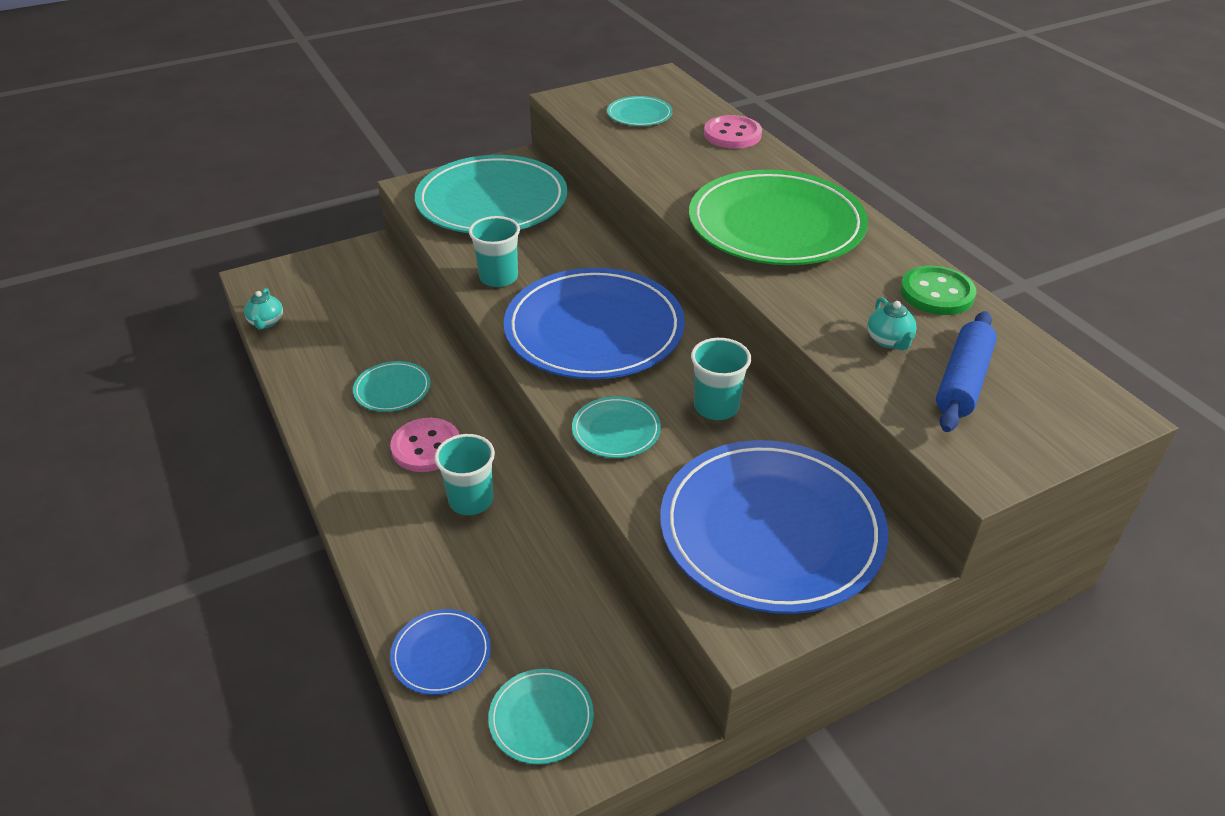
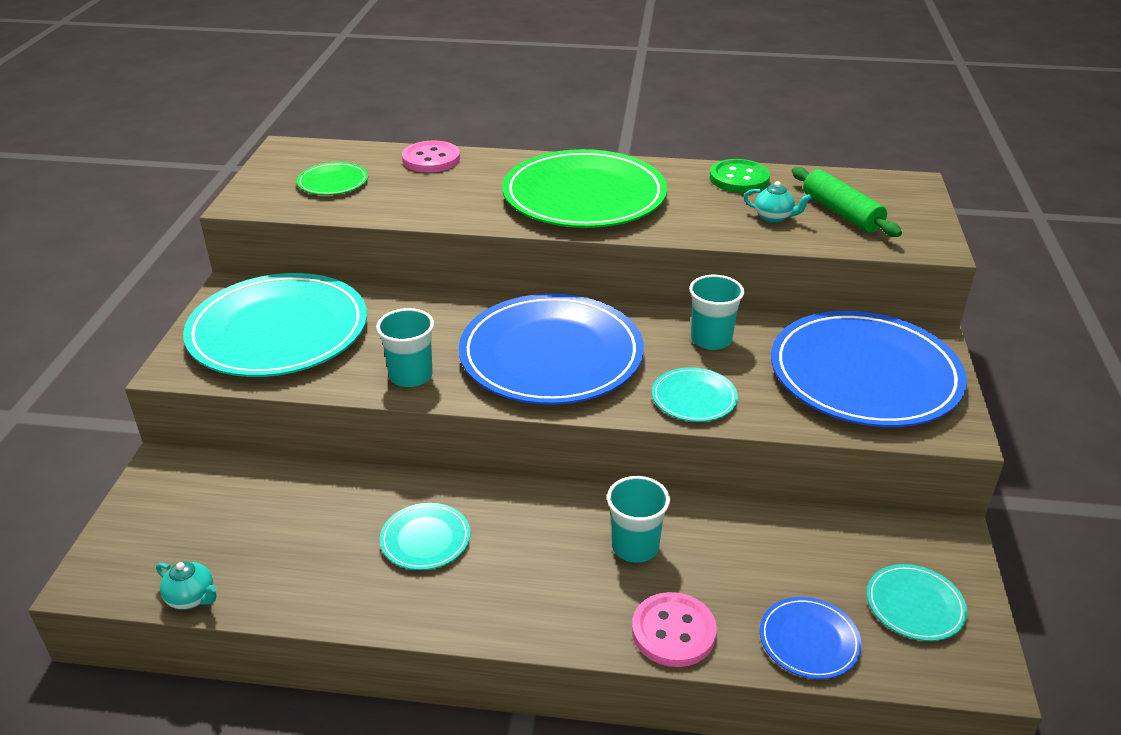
camera: 55 degrees left, 5 degrees down
pink button [390,418,459,472] -> pink button moved to [632,592,717,667]
turquoise plate [607,96,673,126] -> green plate [297,162,368,195]
blue rolling pin [936,311,997,432] -> green rolling pin [792,167,902,237]

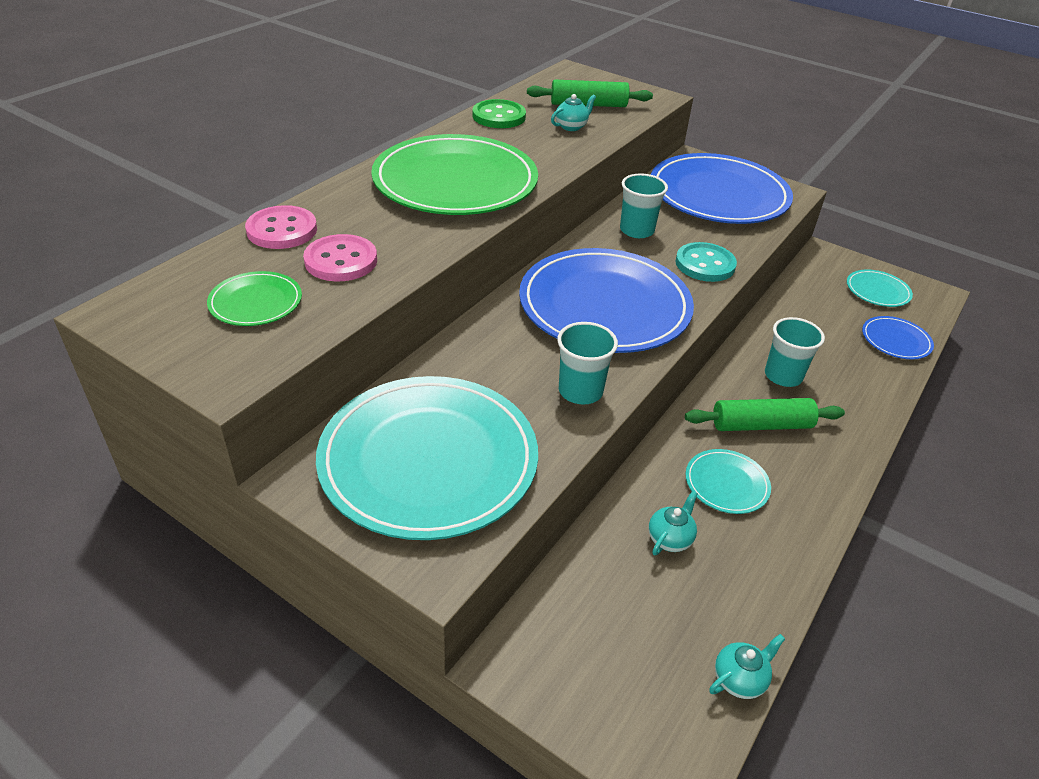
camera: 65 degrees left, 5 degrees up
pink button [632,592,717,667] -> pink button moved to [303,234,377,282]
turquoise plate [652,367,738,422] -> turquoise button [675,242,737,282]
none -> turquoise teapot [649,491,698,555]
none -> green rolling pin [685,398,845,431]

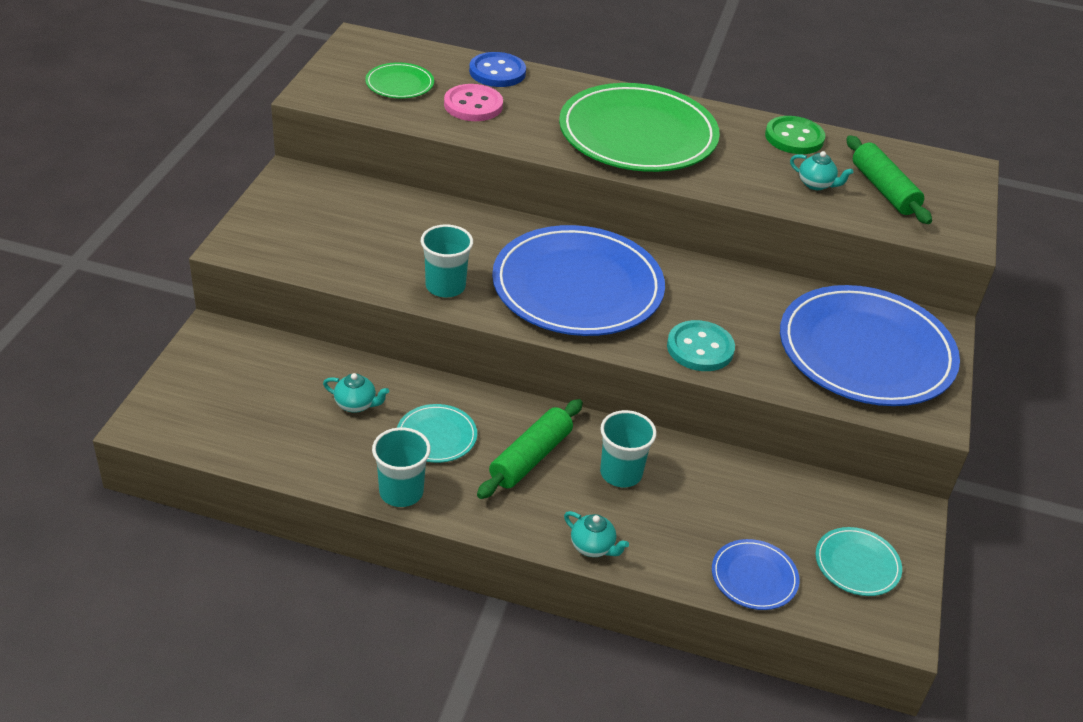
camera: 70 degrees right, 0 degrees up
pink button [245,205,317,249] -> blue button [469,52,526,87]
turquoise plate [316,376,538,540] -> none
turquoise cup [620,173,668,238] -> turquoise cup moved to [372,427,431,507]
green rolling pin [685,398,845,431] -> green rolling pin turned 60 degrees clockwise [477,399,583,499]
turquoise teapot [709,634,785,699] -> turquoise teapot moved to [564,511,629,557]

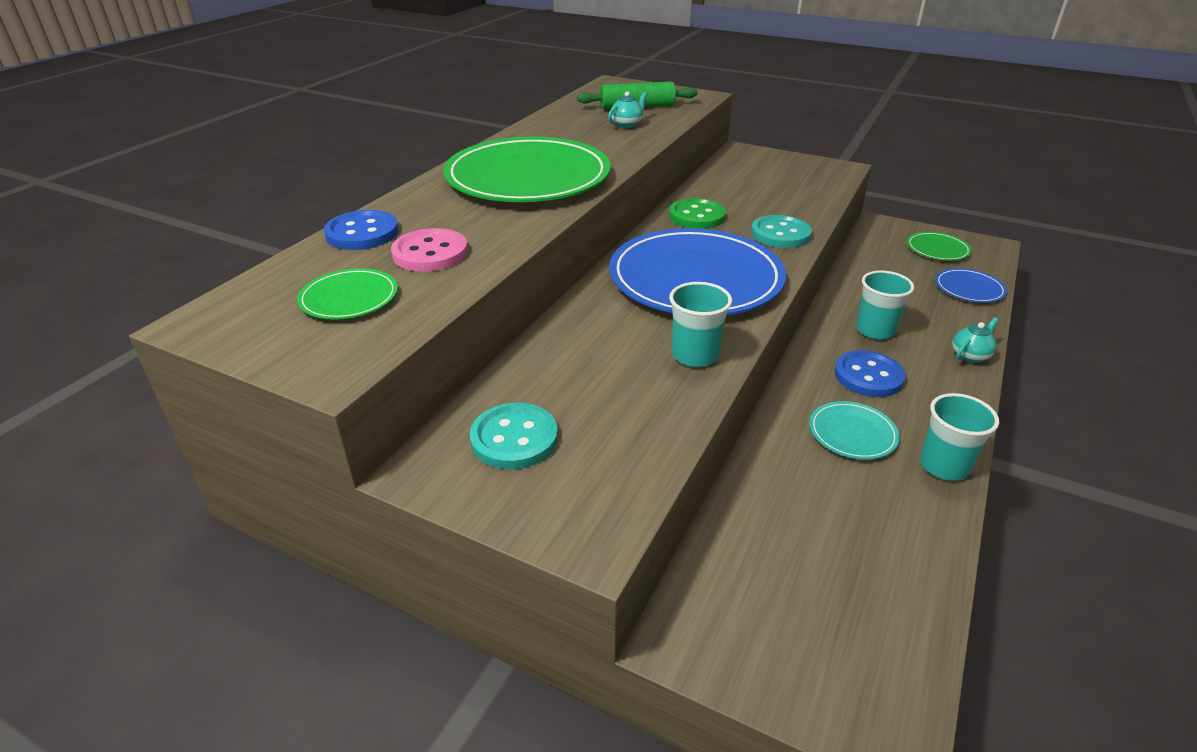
camera: 75 degrees left, 5 degrees down
turquoise teapot [323,373,389,413] -> none
green rolling pin [477,399,583,499] -> blue button [834,350,906,397]
green button [765,116,825,154] -> green button moved to [669,198,726,229]
blue plate [780,285,960,406] -> none
turquoise plate [816,527,902,596] -> green plate [907,232,972,261]
none -> turquoise button [470,403,558,469]

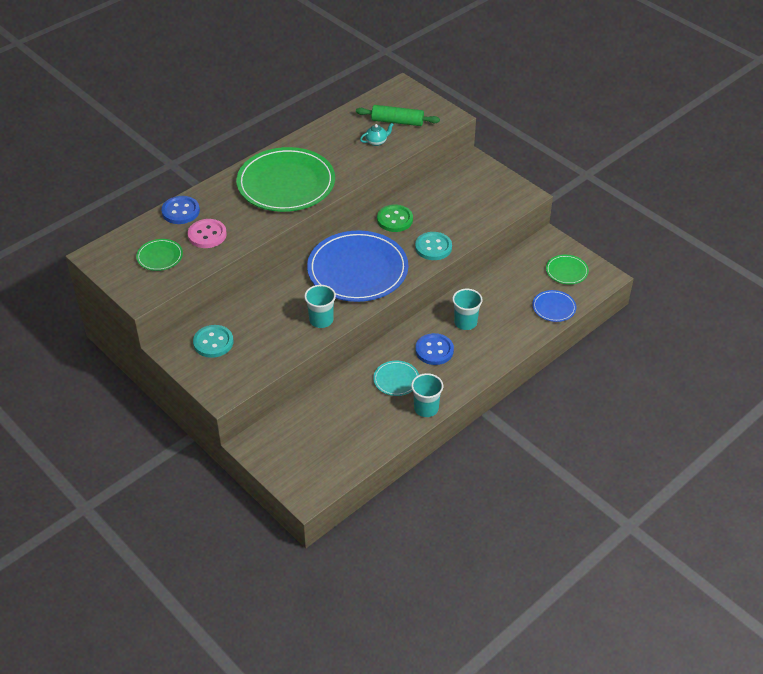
camera: 20 degrees right, 10 degrees up
turquoise teapot [952,317,998,363] -> none

